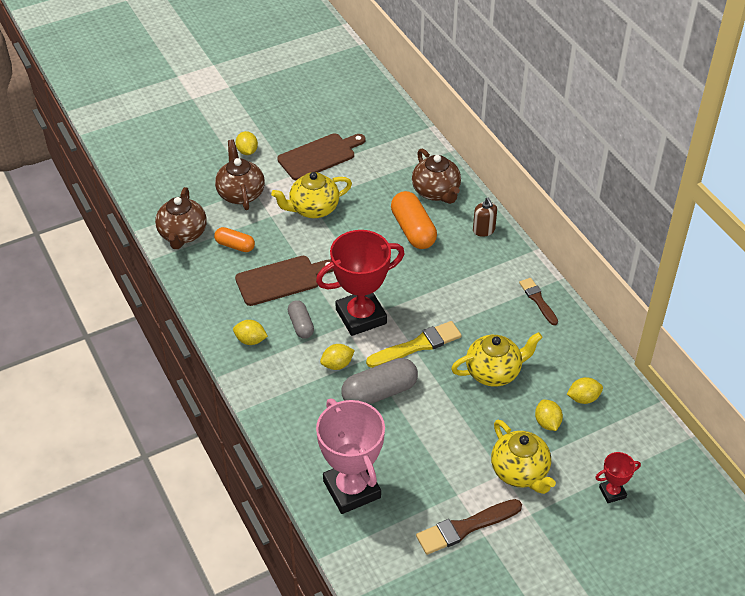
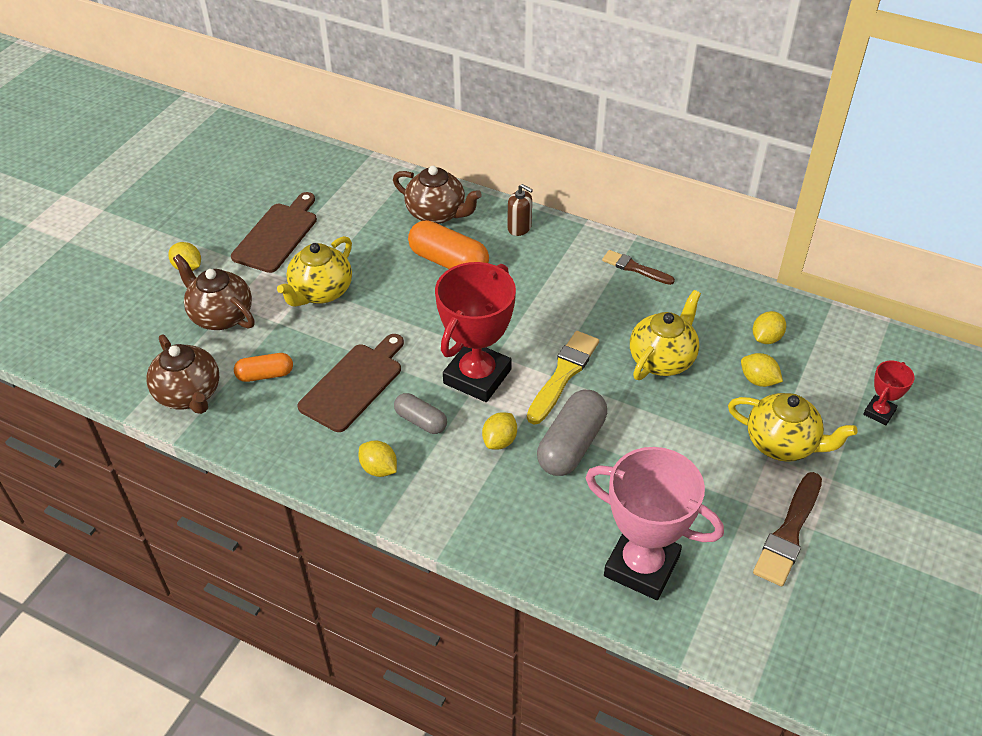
camera: 35 degrees left, 0 degrees up
yellow lemon [233,320,268,345] -> yellow lemon turned 60 degrees clockwise [359,440,397,477]

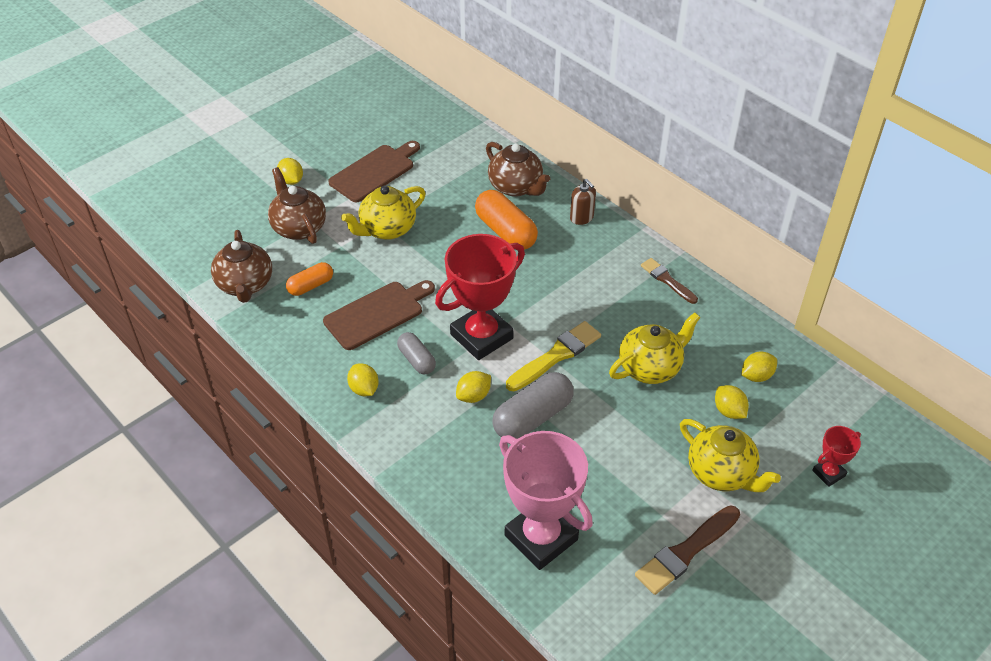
camera: 20 degrees right, 0 degrees up
orange capsule [234,353,293,382] -> orange capsule turned 45 degrees counterclockwise [286,262,333,296]

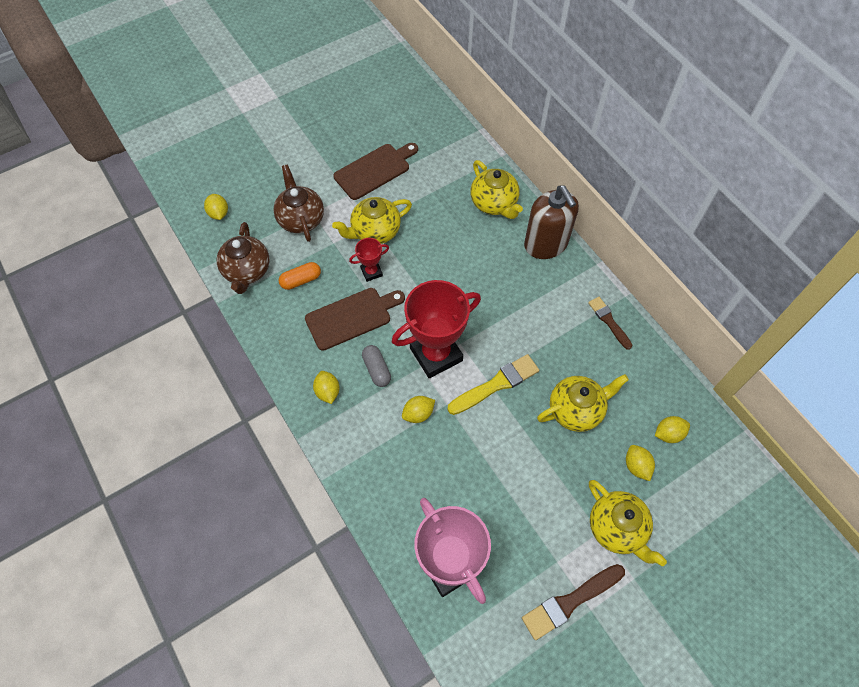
camera: 10 degrees right, 15 degrees up
yellow lemon [277,158,303,185] -> yellow lemon moved to [204,194,228,220]
orange capsule [475,190,538,250] -> none
brown teapot [486,142,550,197] -> yellow teapot [470,160,523,219]
grey capsule [492,372,574,439] -> none
brown soap dispenser [570,179,596,225] -> brown soap dispenser [524,186,579,259], size x2.03
red trophy [812,426,861,487] -> red trophy moved to [349,238,389,282]

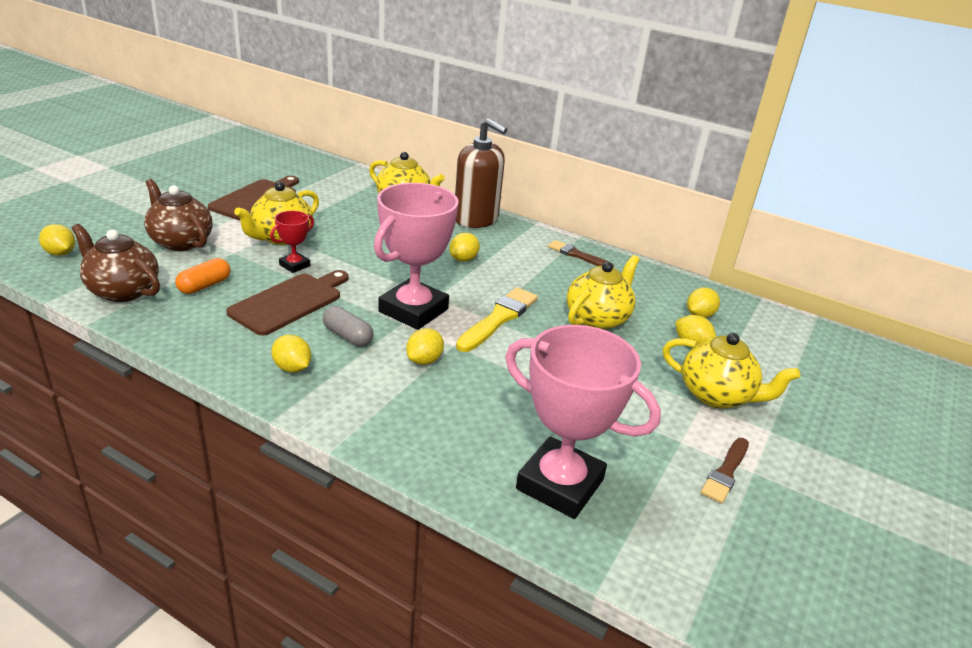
camera: 30 degrees left, 30 degrees down
brown teapot [217,222,270,294] -> brown teapot turned 150 degrees clockwise [72,224,160,302]
red trophy [392,280,481,378] -> pink trophy [374,183,459,330]
brown brush [522,564,625,640] -> brown brush [701,438,749,504], size x0.65
none -> yellow lemon [450,233,480,262]

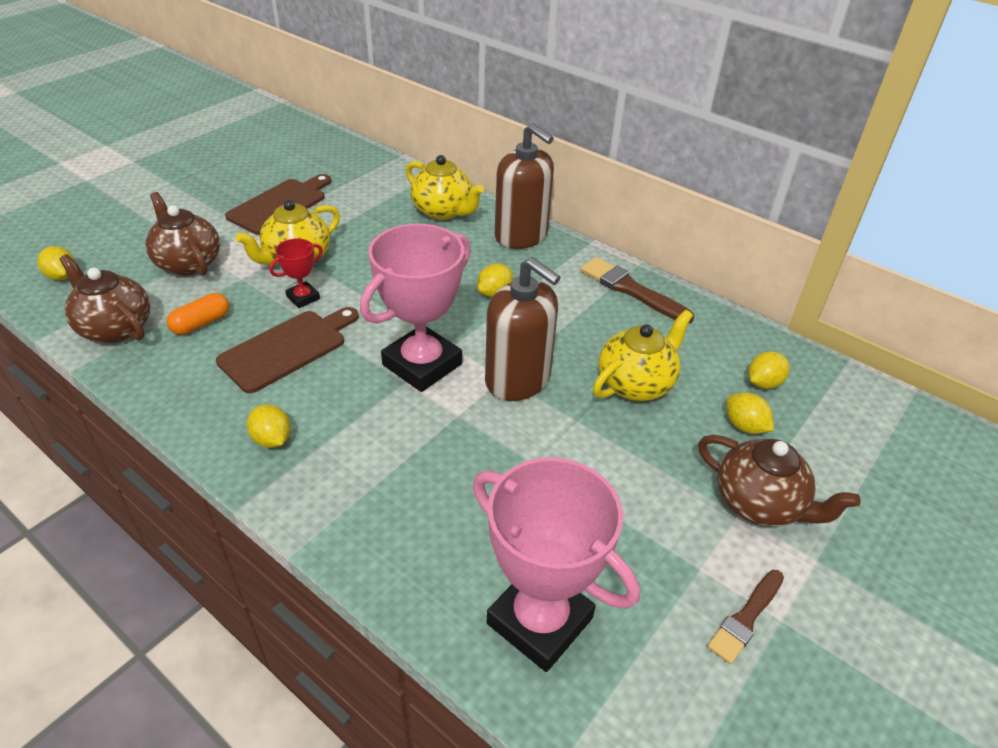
camera: 10 degrees right, 10 degrees up
grey capsule [323,306,373,347] -> none
yellow lemon [406,329,444,365] -> none
yellow brush [456,287,538,352] -> brown soap dispenser [485,257,561,401]
brown brush [548,240,614,268] -> brown brush [580,257,694,324], size x1.54
yellow teapot [663,333,800,409] -> brown teapot [698,435,861,527]

